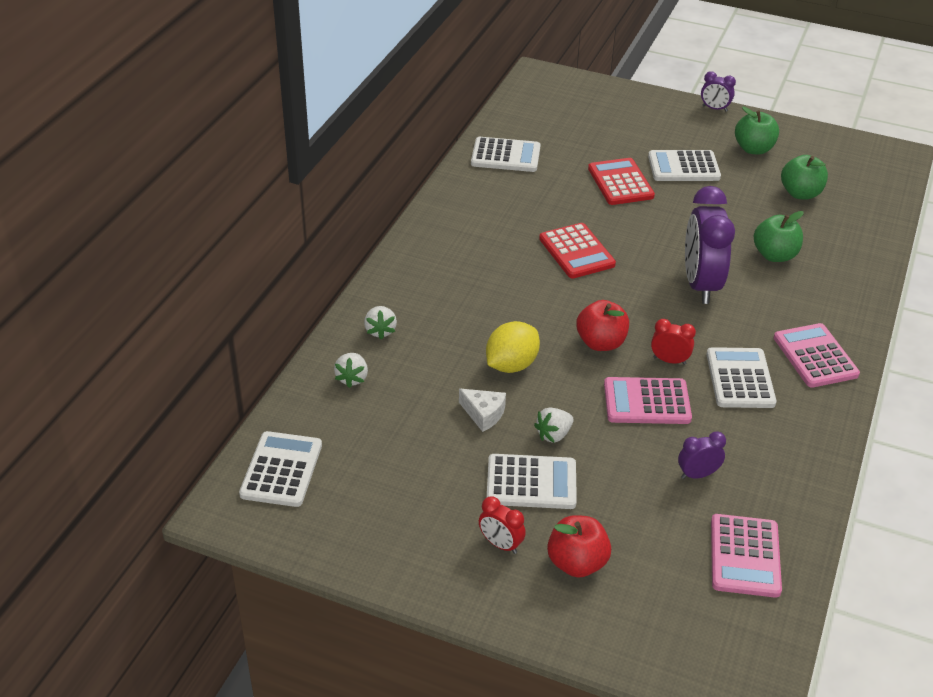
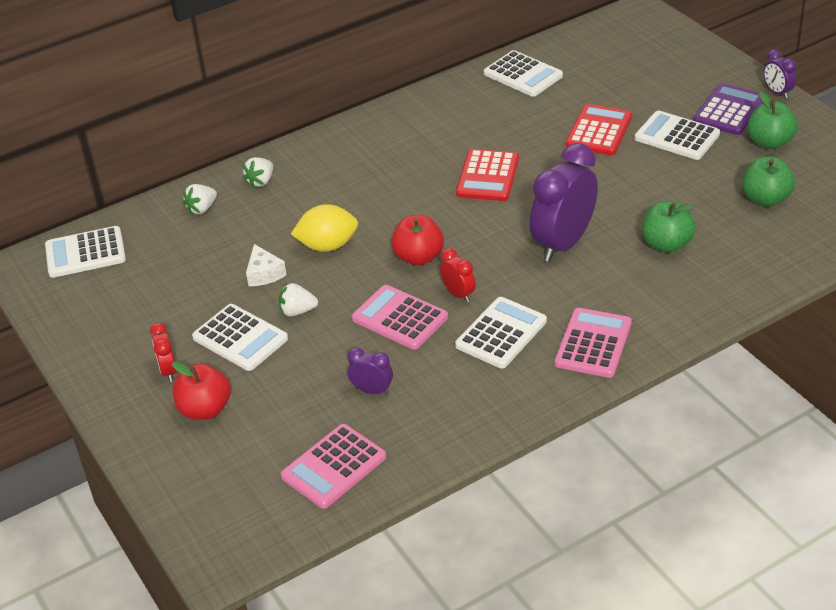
camera: 40 degrees right, 0 degrees up
white calculator [239,431,322,507] -> white calculator turned 150 degrees counterclockwise [45,226,126,278]
none -> purple calculator [693,83,763,135]

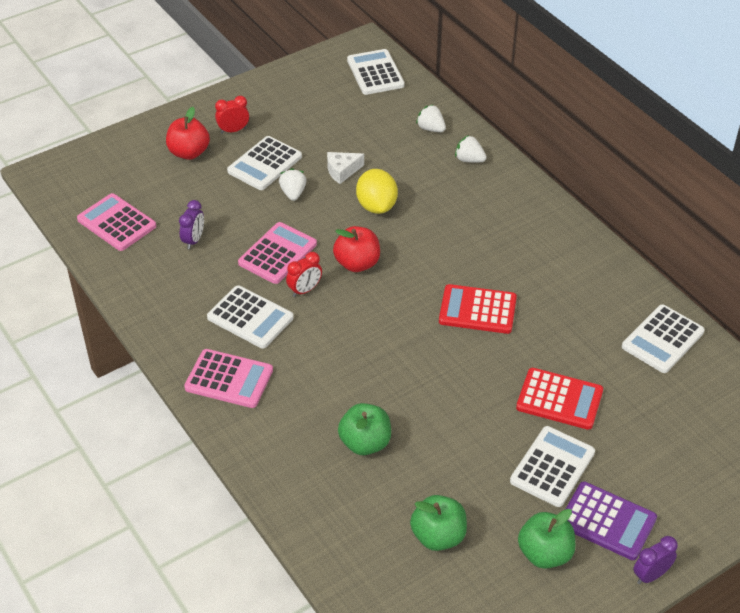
camera: 85 degrees right, 5 degrees up
purple clock [530,143,598,262] -> none

